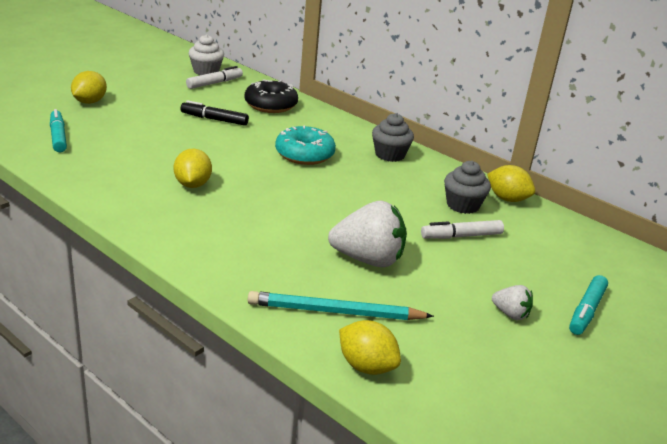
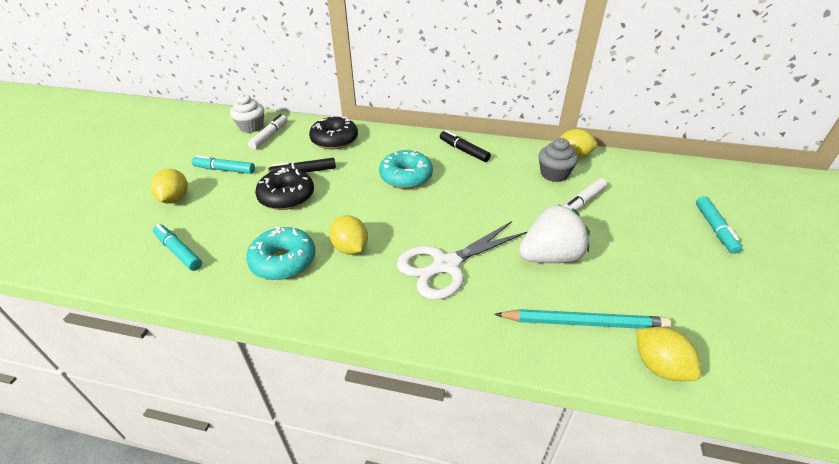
camera: 25 degrees left, 10 degrees up
turquoise pencil [248,291,434,320] -> turquoise pencil turned 150 degrees counterclockwise [494,309,671,329]
yellow lemon [339,320,401,375] -> yellow lemon turned 45 degrees clockwise [636,327,701,381]
grey cupcake [372,113,414,162] -> black marker [440,130,491,162]
white strawberry [492,285,533,320] -> none
none -> turquoise marker [192,155,255,174]
none -> turquoise donut [246,227,316,280]
none -> black donut [255,167,314,210]
none -> white scissors [397,221,528,300]

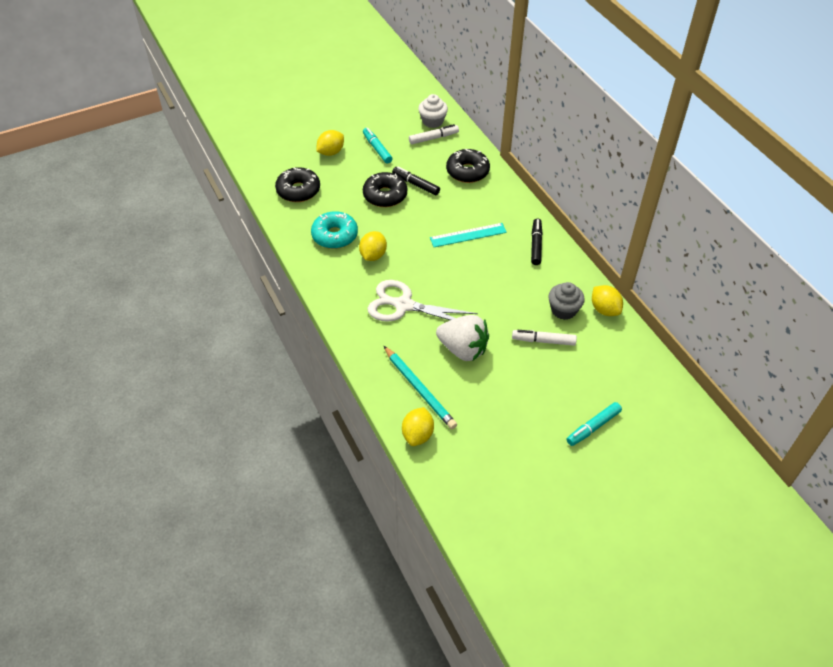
camera: 50 degrees right, 10 degrees up
turquoise marker [153,224,202,271] -> black donut [275,167,320,202]
turquoise donut [379,150,433,189] -> turquoise ruler [430,223,507,247]

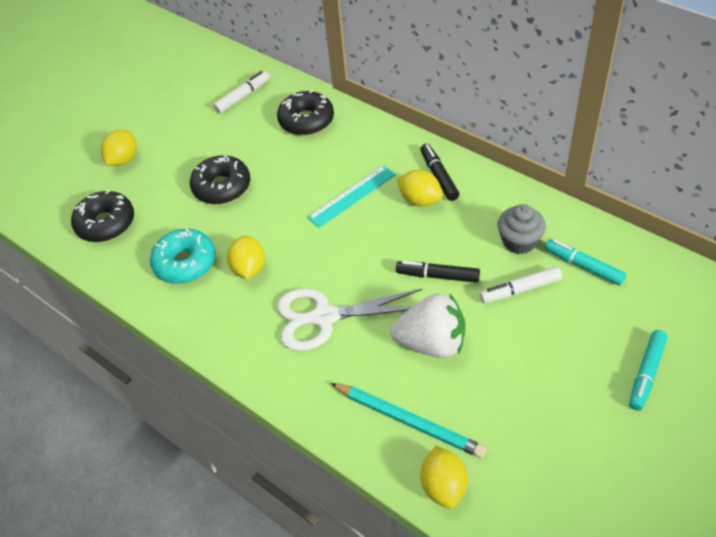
camera: 20 degrees left, 0 degrees up
turquoise marker [363,128,393,164] -> turquoise marker moved to [545,239,626,286]
black marker [392,166,440,195] -> black marker moved to [396,261,480,283]
white cupcake [418,94,448,128] -> none
yellow lemon [592,285,623,316] -> yellow lemon moved to [397,170,443,206]

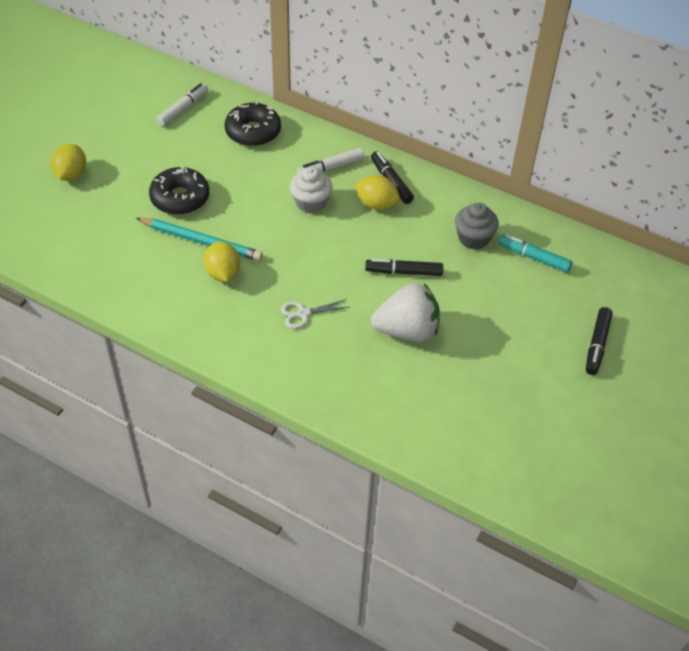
camera: 15 degrees left, 0 degrees up
black donut [71,190,134,242] -> none
turquoise donut [150,228,216,284] -> none
white scissors [277,288,423,351] -> white scissors [281,299,350,329], size x0.49
turquoise ruler [307,165,396,228] -> white cupcake [290,167,332,213]
turquoise pencil [331,383,487,458] -> turquoise pencil moved to [136,218,263,261]
yellow lemon [421,446,468,509] -> none
white marker [479,266,562,303] -> white marker moved to [297,148,365,174]
turquoise marker [629,330,668,411] -> black marker [586,307,613,375]

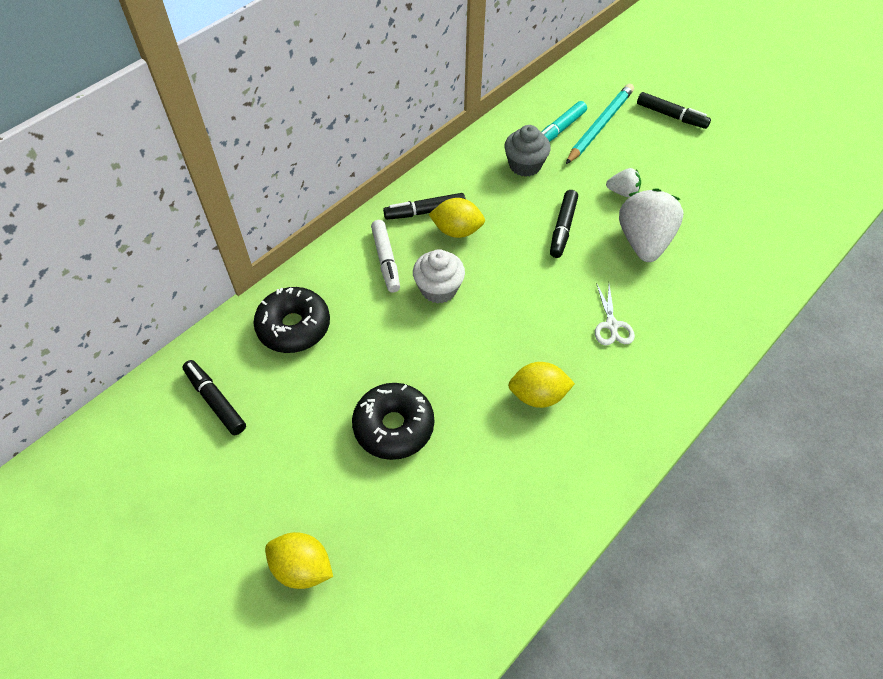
camera: 75 degrees left, 5 degrees up
turquoise pencil [136,218,263,261] -> turquoise pencil moved to [566,84,634,164]
white marker [156,83,209,127] -> black marker [183,360,246,435]
yellow lemon [355,175,400,210] -> yellow lemon turned 60 degrees clockwise [428,198,485,238]
none -> white strawberry [606,168,641,197]

